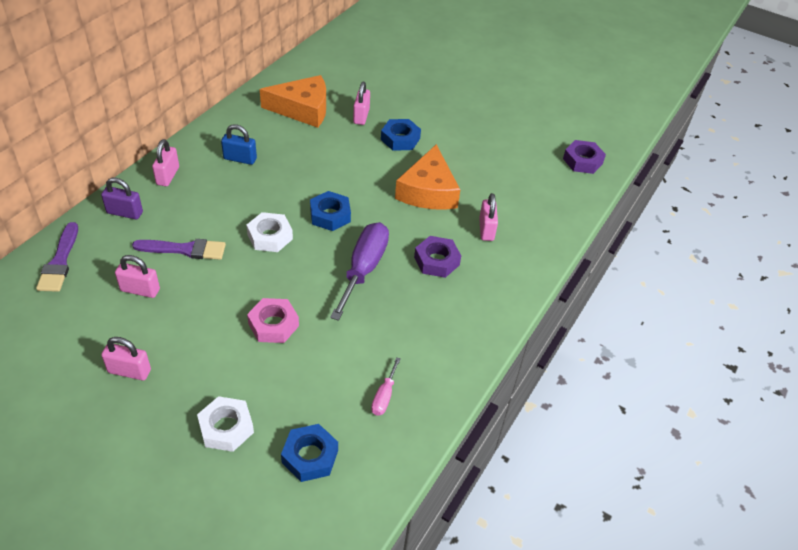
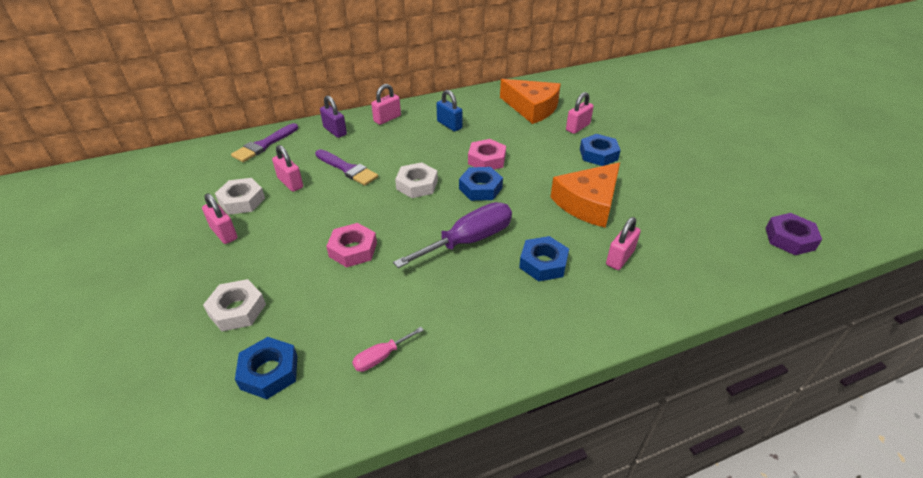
camera: 40 degrees right, 5 degrees down
purple nut [414,236,461,278] -> blue nut [519,236,569,281]
none -> white nut [215,178,265,215]
none -> pink nut [468,139,506,169]

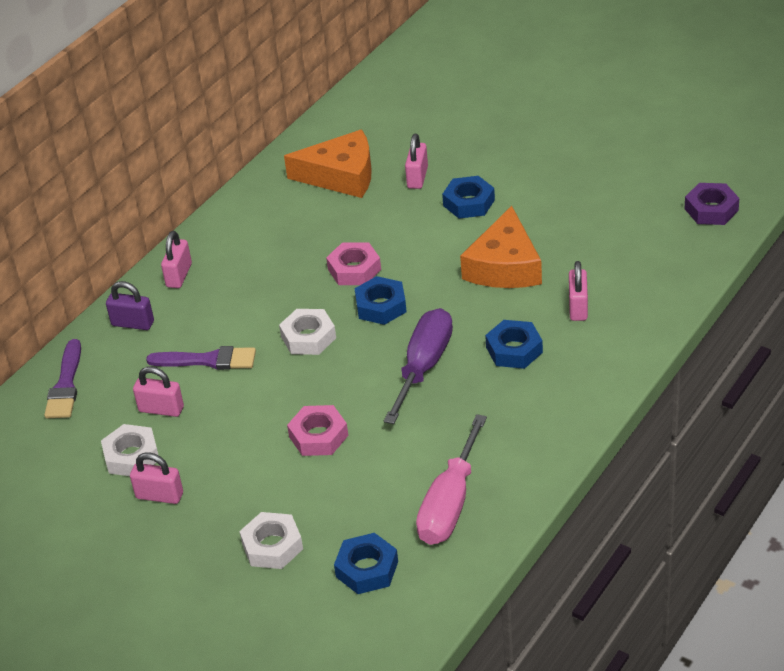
camera: 30 degrees left, 0 degrees up
pink screwdriver [352,327,424,372] -> pink screwdriver [416,414,487,545], size x2.08
blue padlock [436,90,462,132] -> none

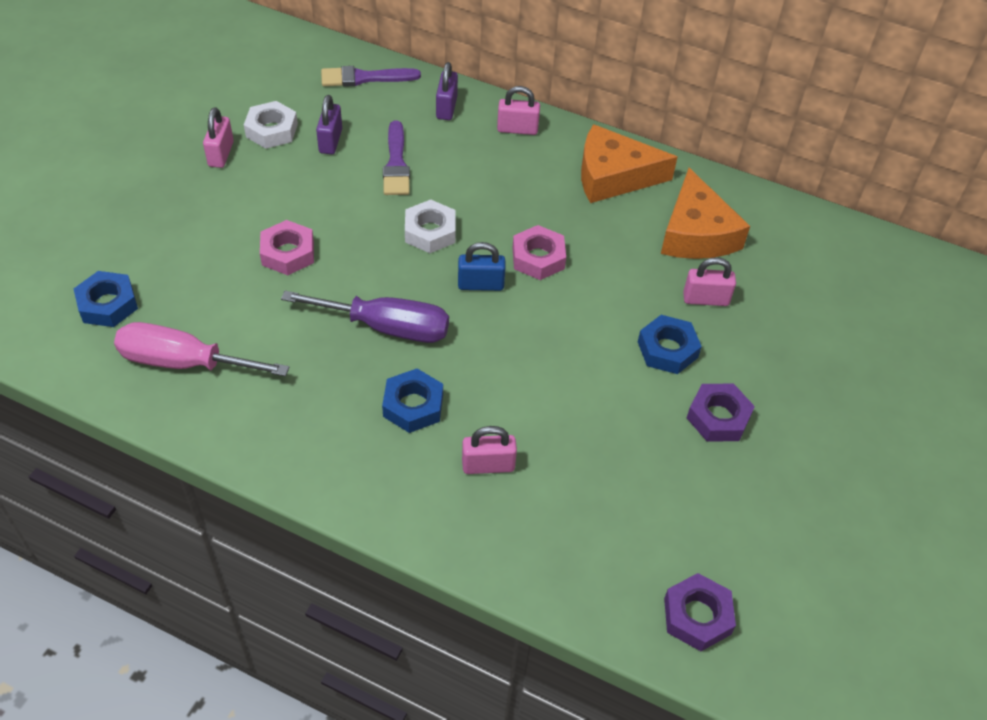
camera: 75 degrees right, 10 degrees up
pink padlock [133,366,184,417] -> purple padlock [316,95,342,154]
white nut [239,512,303,569] -> none
blue nut [355,276,407,325] -> blue padlock [458,242,506,291]
orange cheese [460,206,542,288] -> orange cheese moved to [581,124,678,203]
none -> purple nut [687,384,755,442]

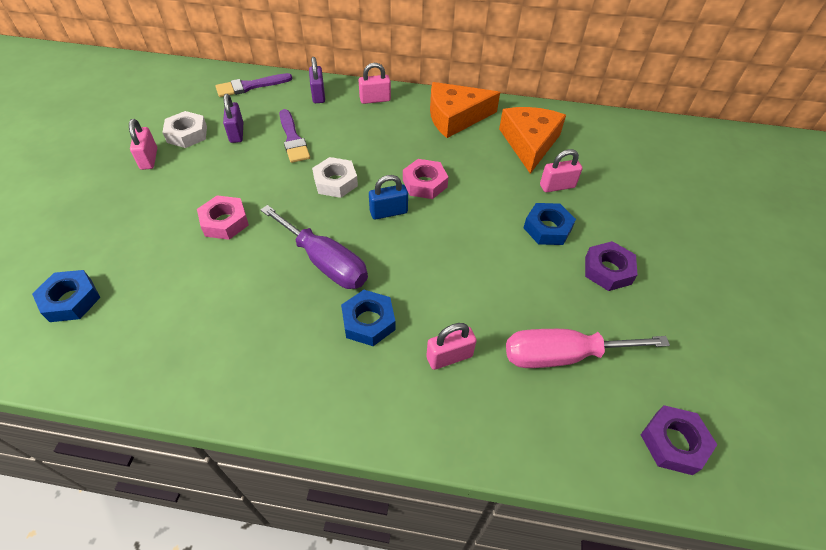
camera: 15 degrees left, 0 degrees up
pink screwdriver [114,322,289,376] -> pink screwdriver moved to [506,329,670,368]
purple screwdriver [281,291,449,343] -> purple screwdriver turned 45 degrees clockwise [261,205,368,289]
orange cheese [661,168,750,259] -> orange cheese turned 150 degrees counterclockwise [499,107,566,174]

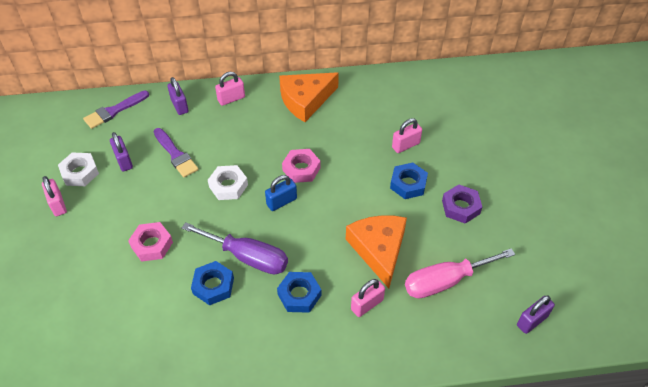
camera: 15 degrees left, 0 degrees up
blue nut [32,270,101,322] -> blue nut moved to [191,261,234,305]
orange cheese [499,107,566,174] -> orange cheese moved to [346,215,407,288]
purple nut [640,405,717,475] -> purple padlock [517,296,555,334]

